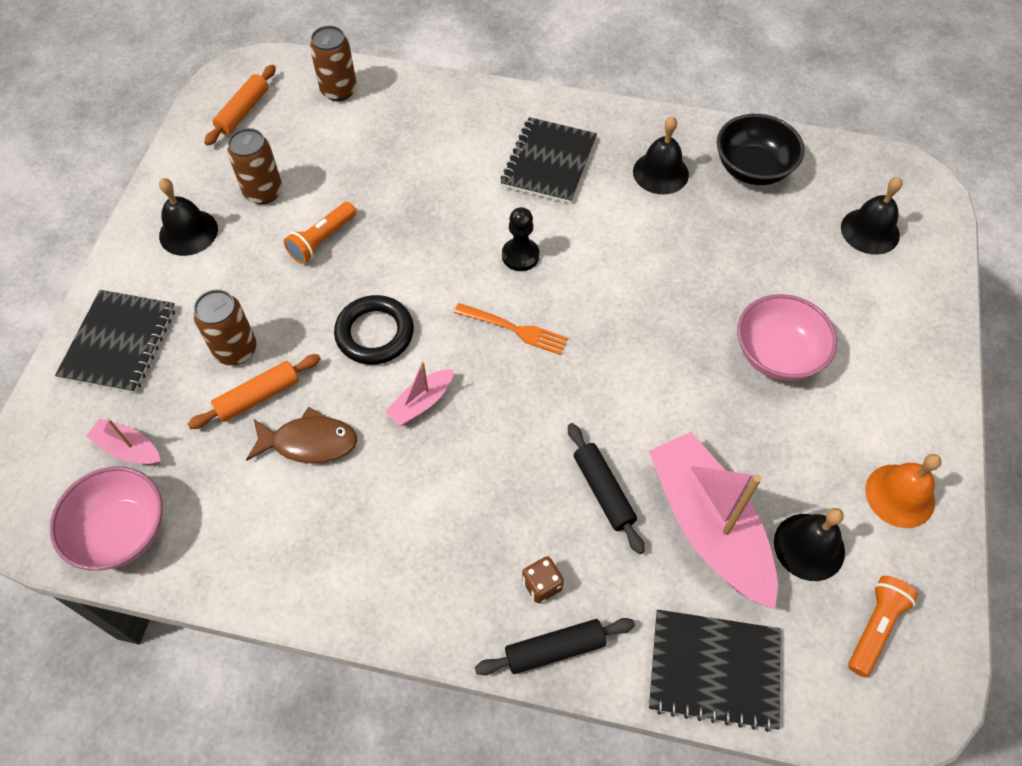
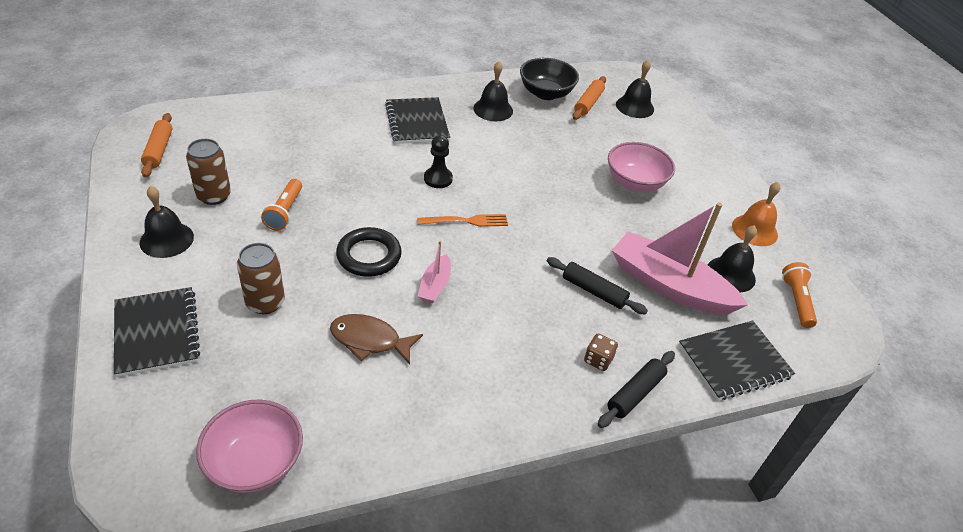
camera: 35 degrees left, 15 degrees down
pink boat [86,419,161,465] -> none
orange rolling pin [188,354,321,429] -> orange rolling pin moved to [573,76,606,120]
brown fish [246,407,357,463] -> brown fish turned 135 degrees counterclockwise [330,314,423,364]
brown can [310,26,357,101] -> none

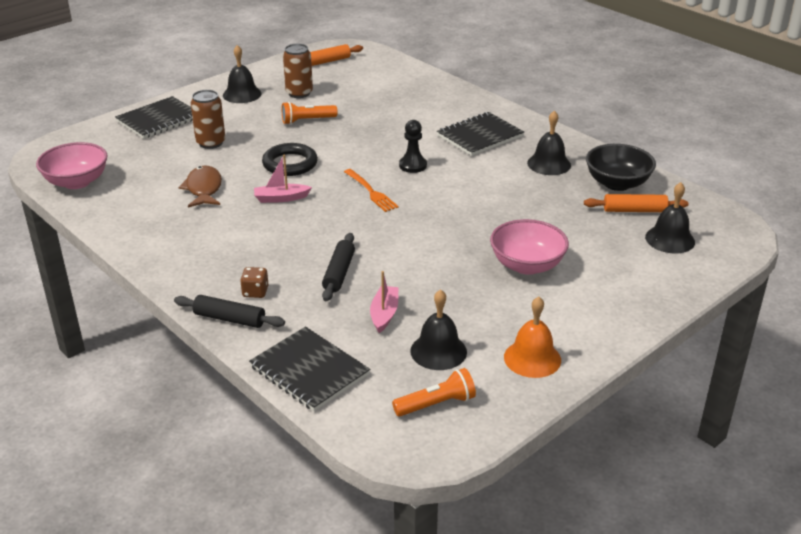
camera: 70 degrees right, 10 degrees down
pink boat [612,202,748,315] -> pink boat [370,271,398,333], size x0.46

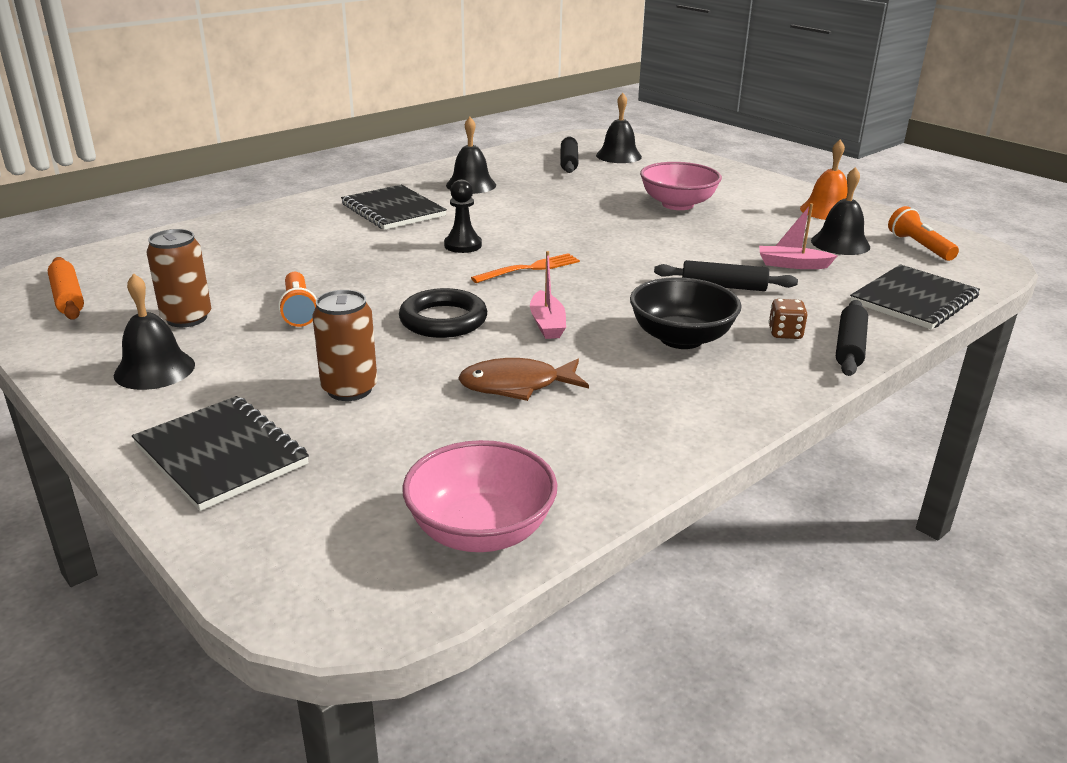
camera: 90 degrees left, 5 degrees down
orange rolling pin [584,194,688,212] -> black rolling pin [560,136,578,173]
black bowl [586,144,656,191] -> black bowl moved to [630,277,741,349]

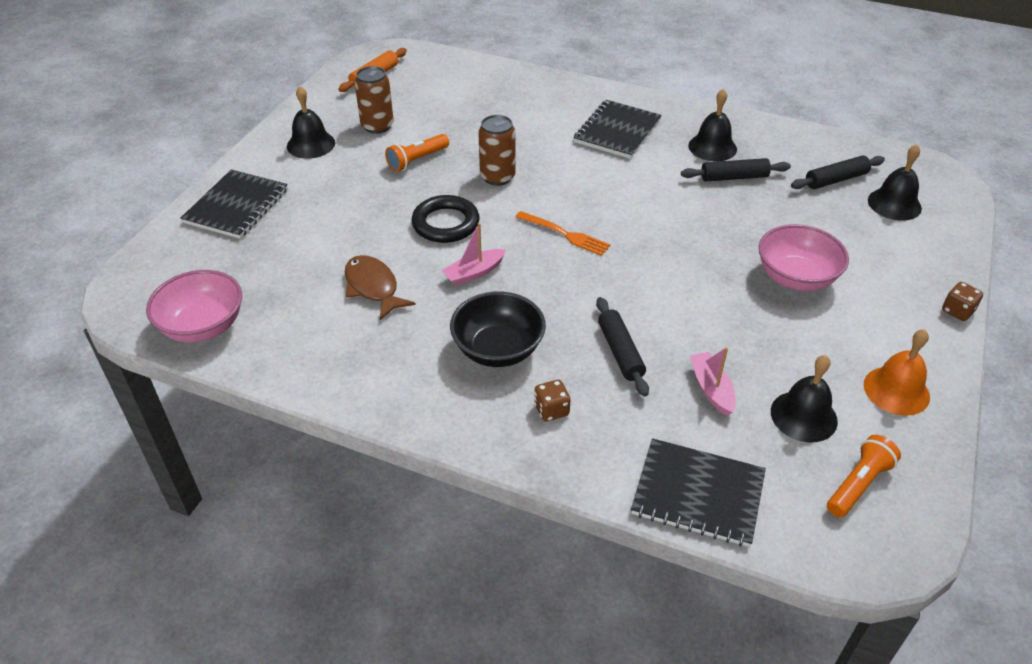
camera: 65 degrees right, 15 degrees up
brown can [312,290,377,401] -> brown can moved to [478,115,516,186]
black pawn [444,179,482,253] -> none
black rolling pin [836,300,868,376] -> black rolling pin moved to [681,158,791,182]
none -> brown dice [942,282,983,321]

